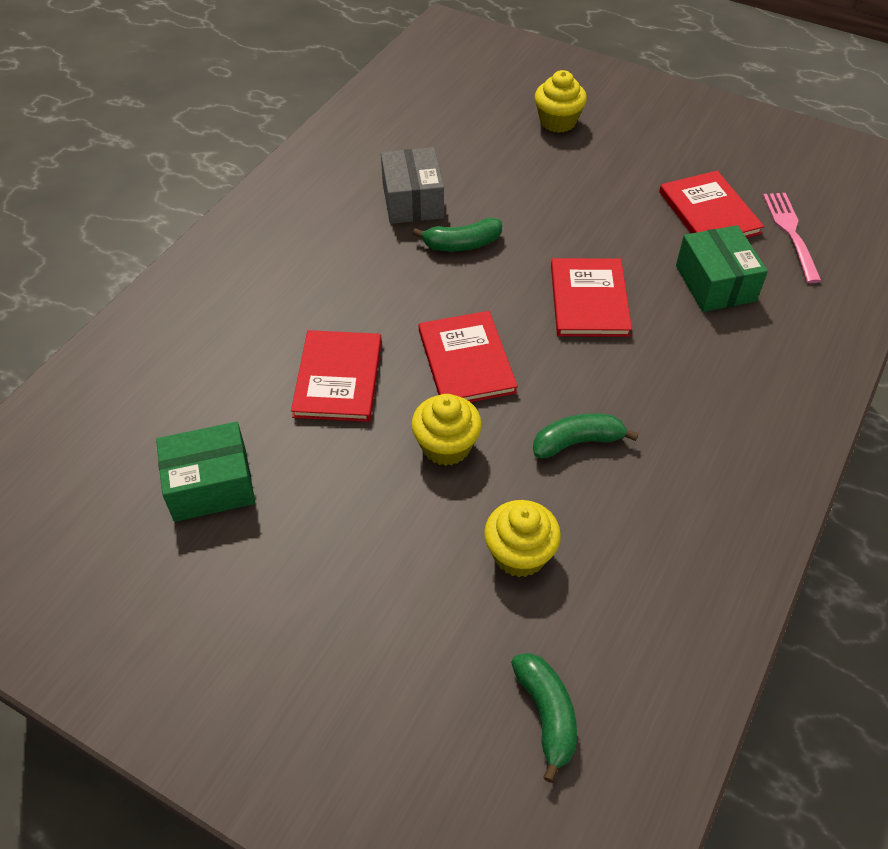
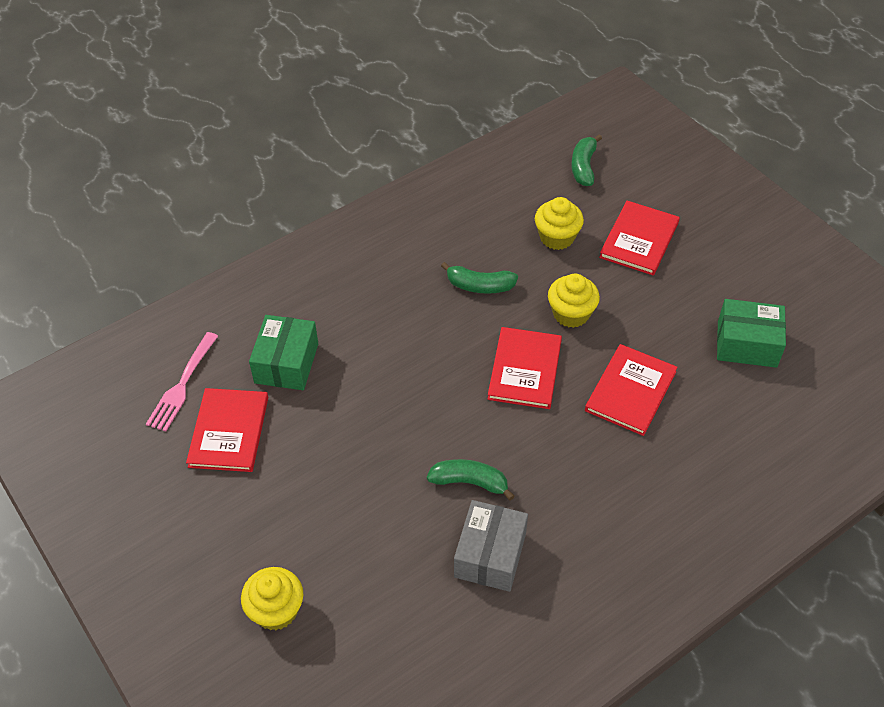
camera: 155 degrees left, 0 degrees up
red book [551,258,632,337] -> red book moved to [599,201,680,276]

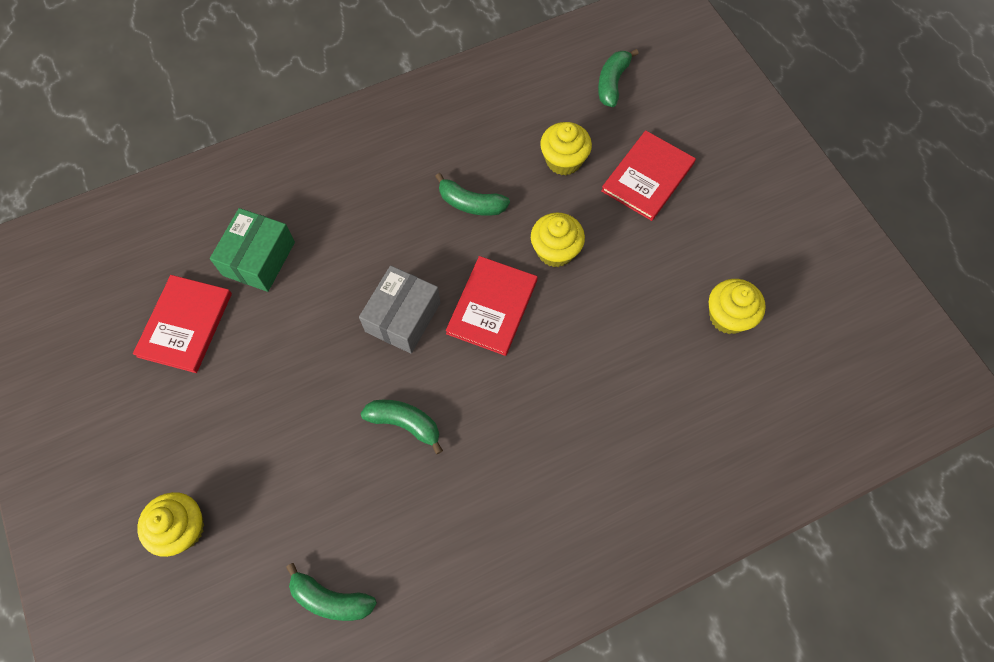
camera: 10 degrees right, 15 degrees up
pink fork [146,332,218,432] -> none
grey box [454,500,528,592] -> grey box moved to [359,265,441,354]
red book [585,344,678,436] -> none
green box [717,299,786,368] -> yellow cupcake [709,279,766,334]
none -> green banana [286,563,377,621]

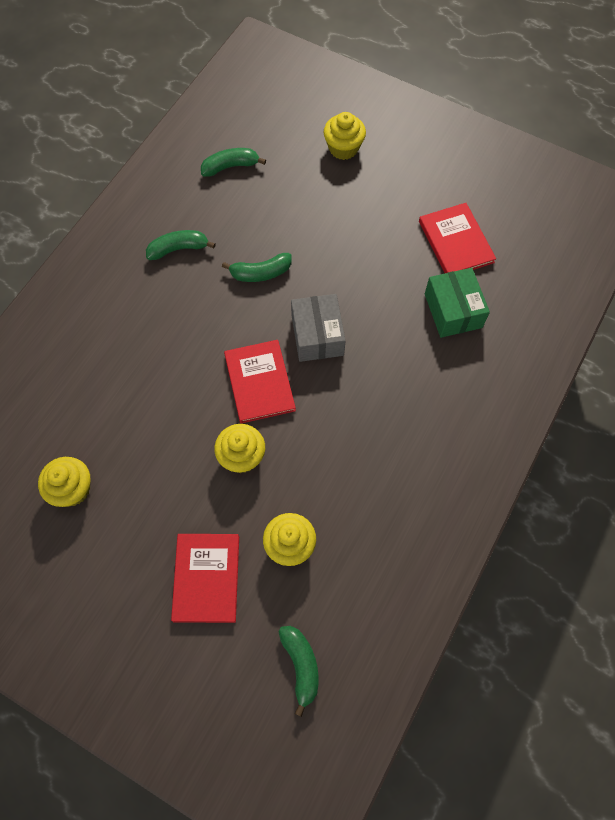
camera: 145 degrees right, 0 degrees up
green banana [435,173,510,216] -> green banana moved to [146,230,216,260]

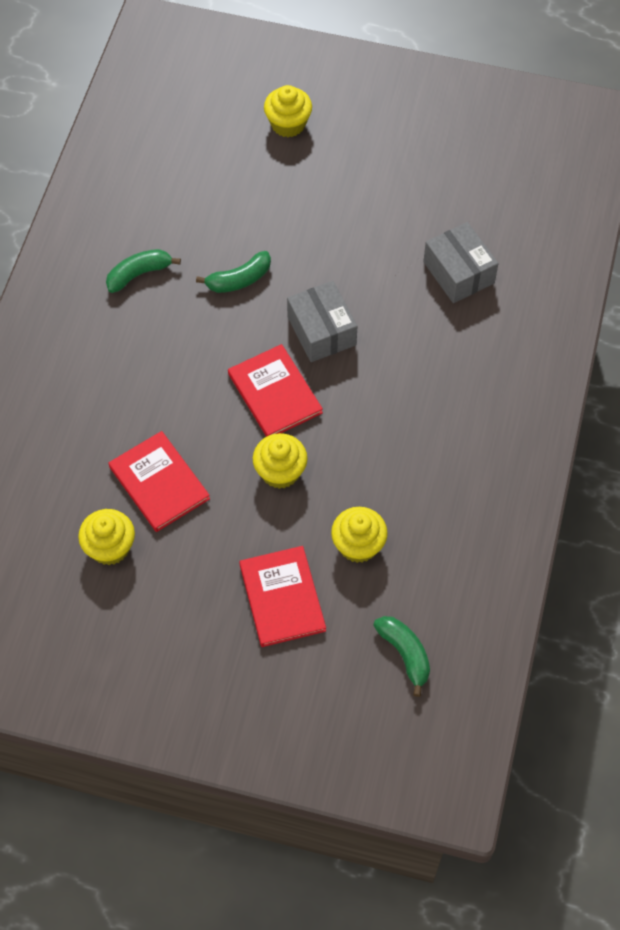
camera: 15 degrees left, 5 degrees down
green banana [201,148,266,177] -> none
red book [419,203,496,273] -> red book moved to [108,431,210,532]
green box [425,268,490,338] -> grey box [423,222,498,303]

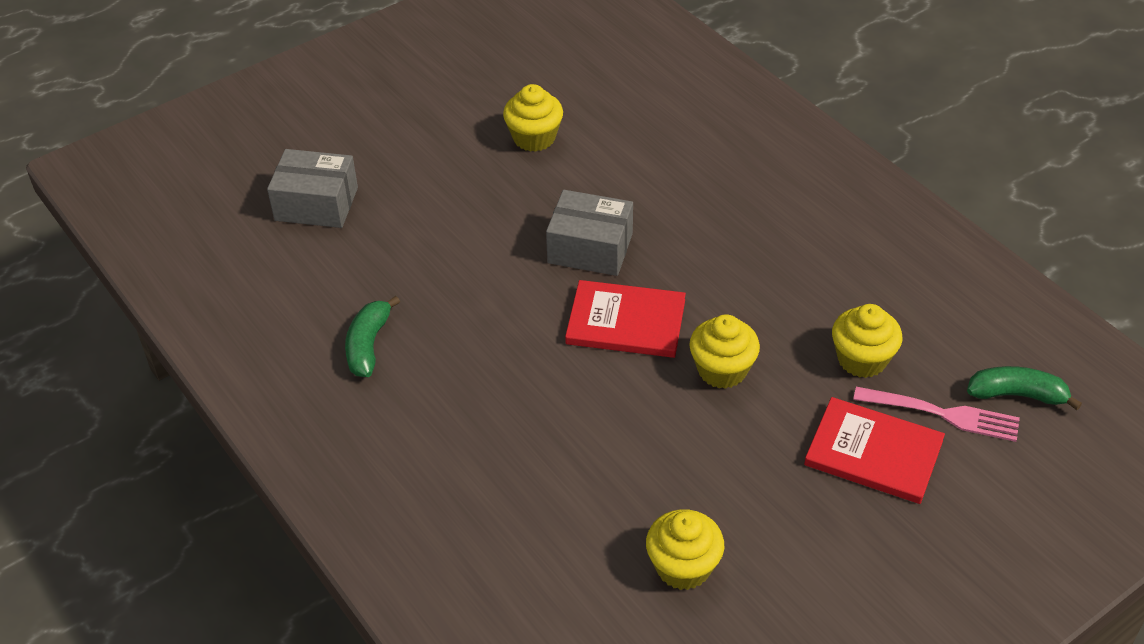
camera: 50 degrees left, 15 degrees down
red book [108,431,210,532] -> none
green banana [196,251,271,293] -> none
yellow cupcake [264,85,312,137] -> yellow cupcake moved to [503,84,563,152]
grey box [423,222,498,303] -> grey box moved to [267,149,358,228]
none -> pink fork [853,387,1020,442]

